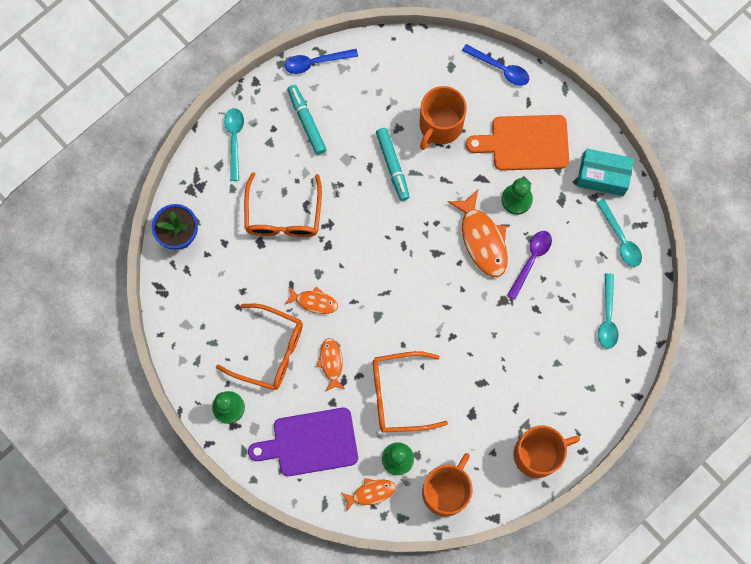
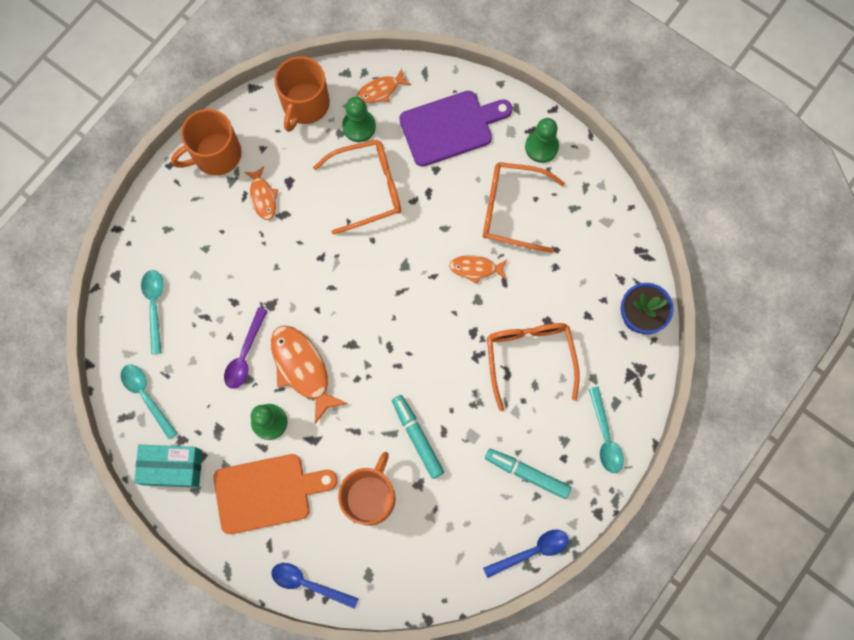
camera: 170 degrees right, 0 degrees up
turquoise marker [287,85,327,155] -> turquoise marker turned 150 degrees clockwise [485,449,571,499]
orange fish [316,338,345,391] -> orange fish moved to [244,166,278,220]

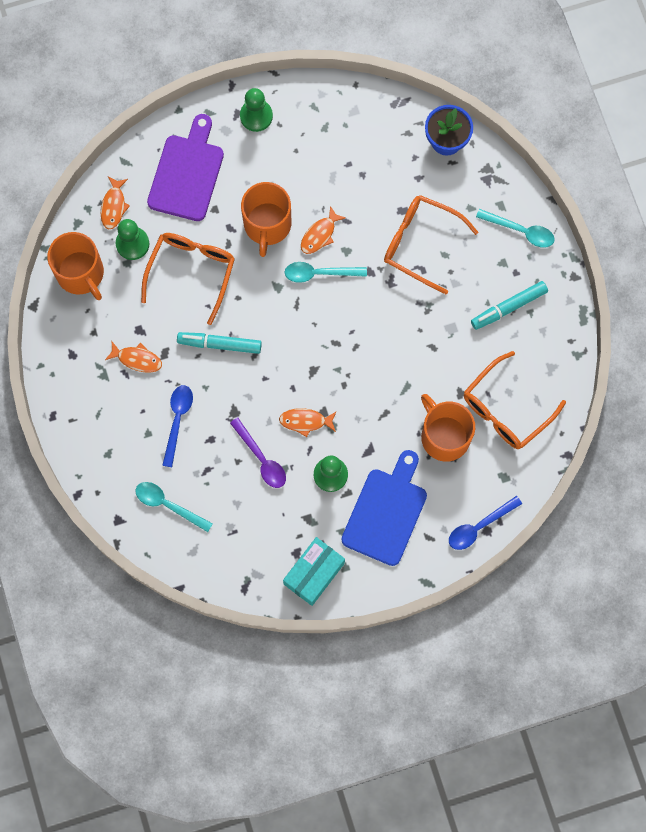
camera: 55 degrees left, 0 degrees up
turquoise spoon [121,365,178,439] -> turquoise spoon moved to [284,262,367,283]
orange mug [171,109,242,176] -> orange mug moved to [241,182,291,257]
orange cutting board [213,454,337,534] -> blue cutting board [341,450,427,566]
orange fish [271,325,348,424] -> orange fish [279,408,337,437], size x0.57
turquoise marker [392,395,444,479] -> turquoise marker moved to [177,332,262,354]
orange glasses [483,162,565,253] -> orange glasses moved to [464,351,566,449]
blue spoon [483,530,569,578] -> blue spoon moved to [162,385,193,467]

